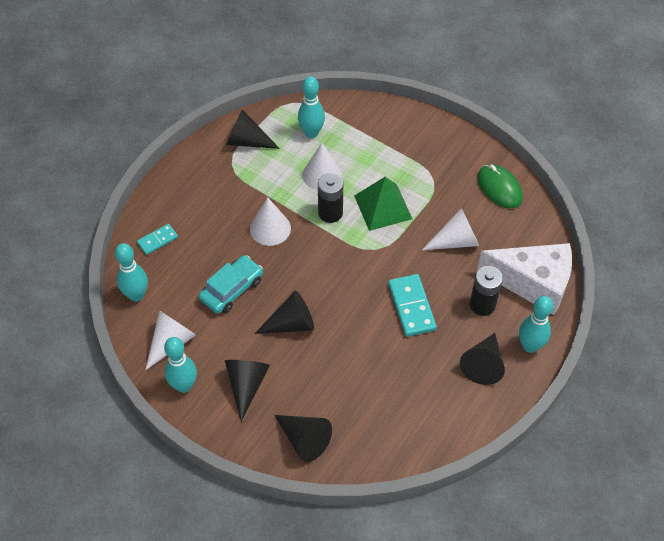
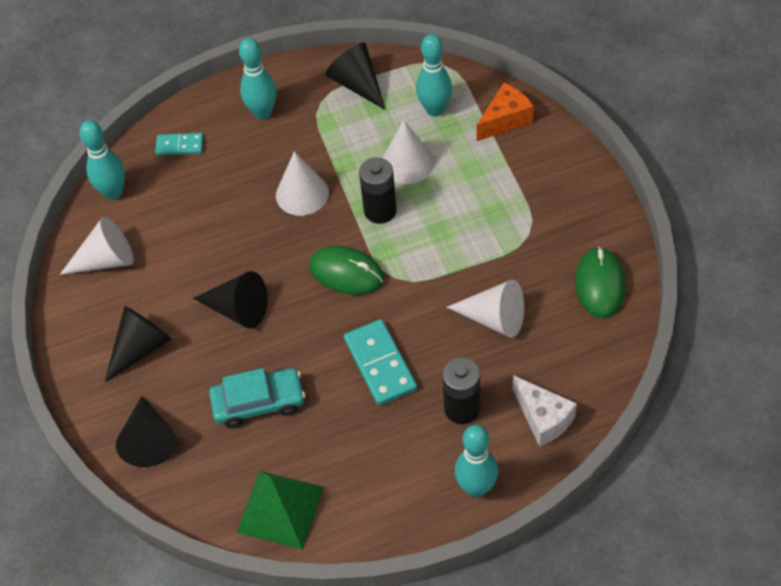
camera: 40 degrees right, 0 degrees up
turquoise bowling pin [164,337,197,393] -> turquoise bowling pin moved to [239,38,277,120]
turquoise car [199,255,263,314] -> turquoise car moved to [209,368,305,428]
green pyramid [354,177,412,231] -> green pyramid moved to [237,471,324,550]
turquoise domino [388,274,437,337] -> turquoise domino turned 45 degrees counterclockwise [344,319,417,406]
black cone [460,333,505,385] -> none
white cheese [477,243,572,315] -> white cheese [513,375,577,447], size x0.56
none -> green mouse [309,246,384,295]
none -> orange cheese [477,83,534,141]

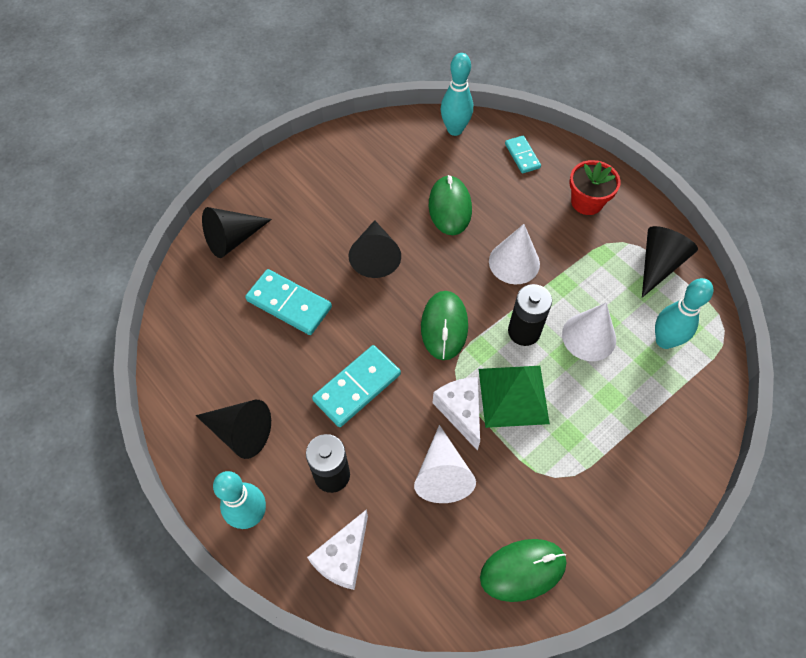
camera: 65 degrees right, 5 degrees up
white cone [60,217,134,275] -> none
black cone [105,306,172,382] -> black cone moved to [196,400,271,459]
turquoise car [209,368,305,428] -> turquoise domino [245,269,332,335]
green pyramid [237,471,324,550] -> green pyramid moved to [479,366,550,428]
turquoise bowling pin [239,38,277,120] -> red flower pot [569,160,621,215]
orange cheese [477,83,534,141] -> none
none -> green mouse [429,175,472,235]
none -> white cheese [432,377,480,451]

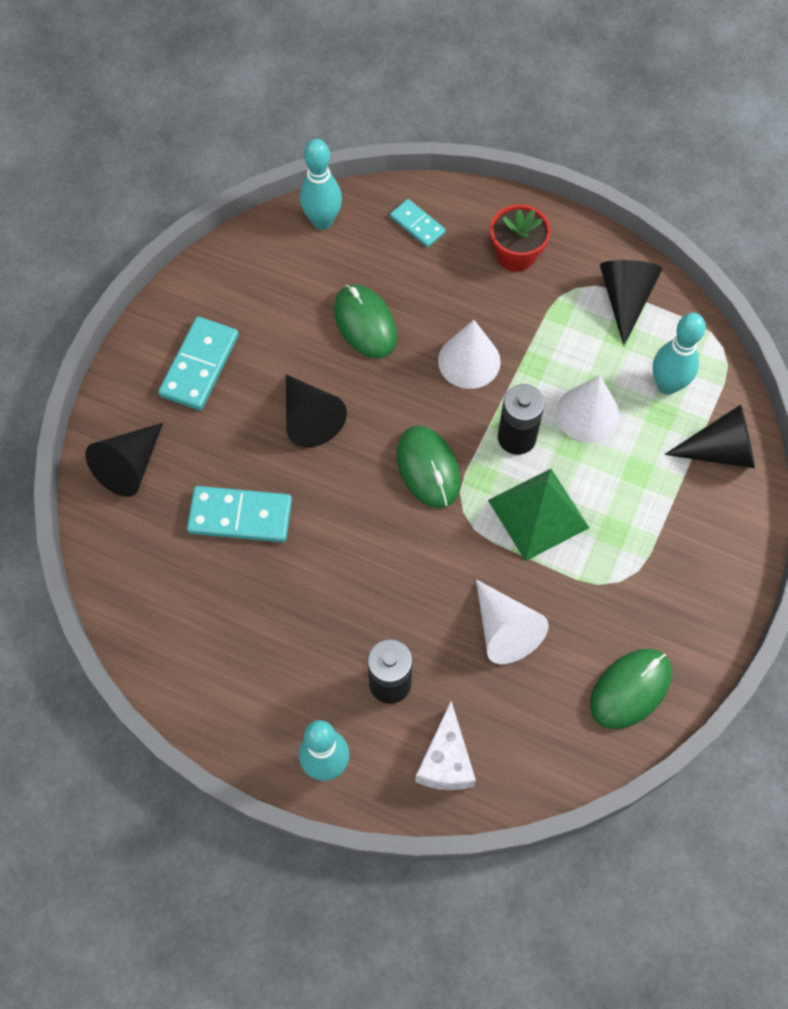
camera: 25 degrees left, 5 degrees up
black cone [196,400,271,459] -> black cone moved to [664,404,755,468]
turquoise domino [312,345,401,427] -> turquoise domino moved to [158,317,239,410]
white cheese [432,377,480,451] -> none

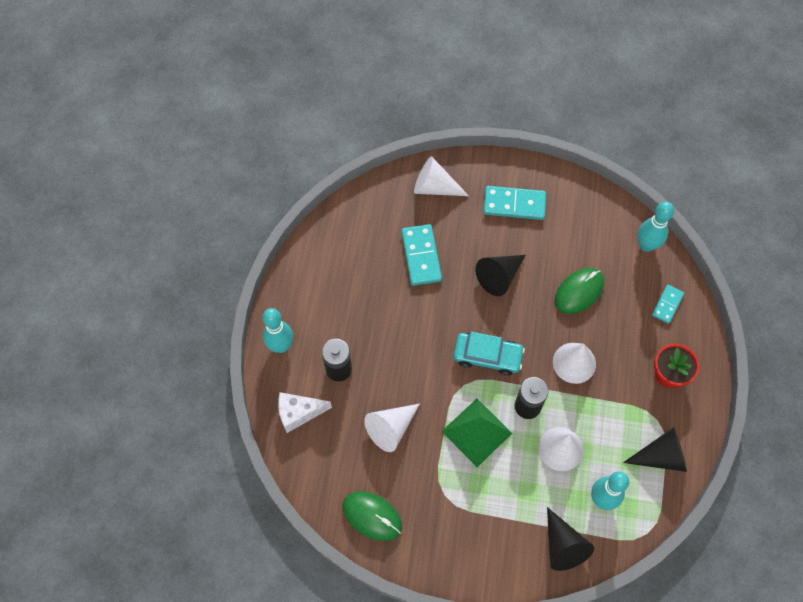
camera: 75 degrees right, 0 degrees up
black cone [85,423,163,497] -> white cone [414,156,469,196]
green mouse [397,426,460,508] -> turquoise car [453,332,525,376]

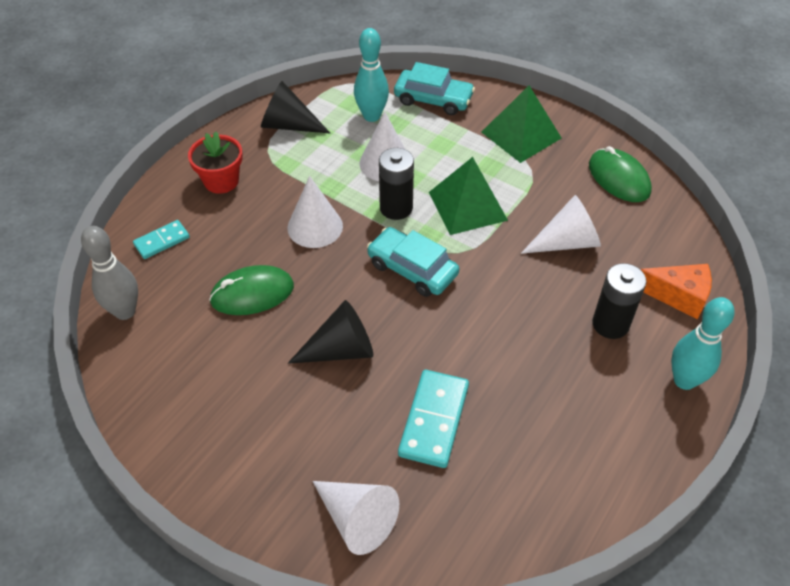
camera: 155 degrees left, 15 degrees down
white cheese [278,392,332,433] -> orange cheese [640,264,712,319]
turquoise domino [483,186,546,220] -> none
black cone [547,507,594,571] -> turquoise car [394,62,475,115]
turquoise bowling pin [638,202,674,252] -> grey bowling pin [81,226,138,320]
none -> green pyramid [481,86,562,163]

